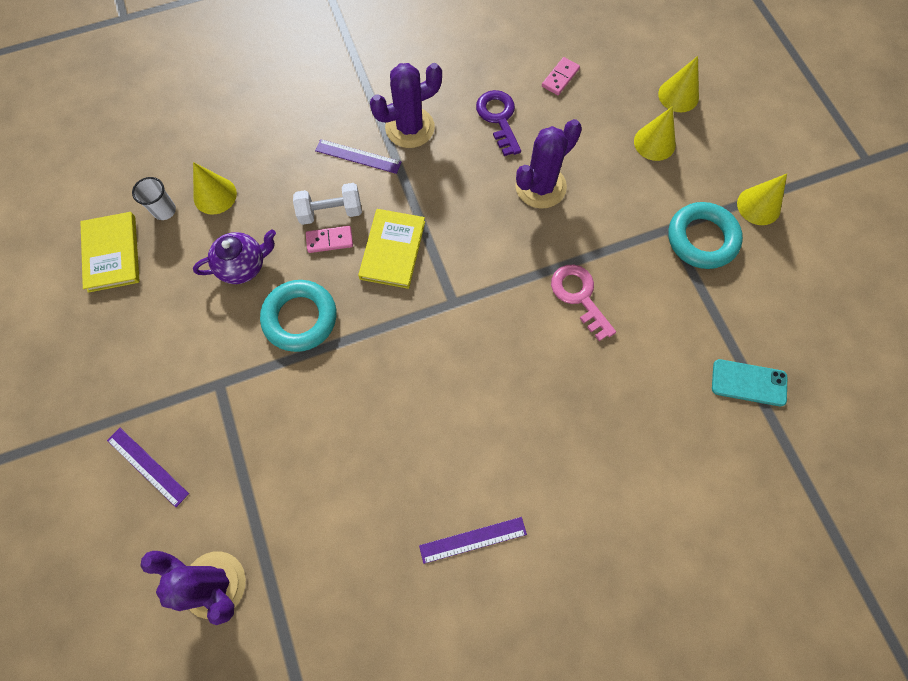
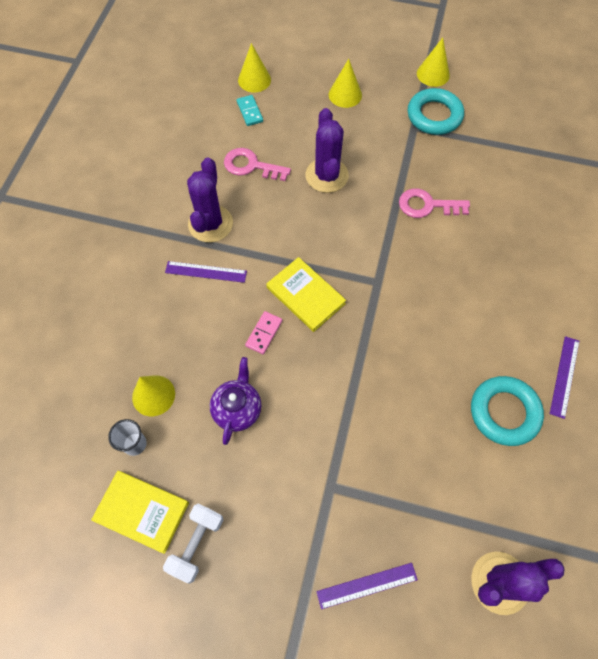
camera: 55 degrees left, 5 degrees down
turquoise ring [260,280,337,352] -> turquoise ring moved to [471,376,544,446]
white dumbbell [293,183,362,225] -> white dumbbell moved to [163,504,223,583]
purple ruler [315,139,401,174] -> purple ruler turned 45 degrees clockwise [165,261,247,283]
purple key [476,90,521,156] -> pink key [224,148,291,181]
pink domino [542,57,580,95] -> turquoise domino [237,95,263,126]
yellow cone [658,56,699,112] -> yellow cone moved to [238,43,271,92]
turquoise phone [712,359,787,406] -> none

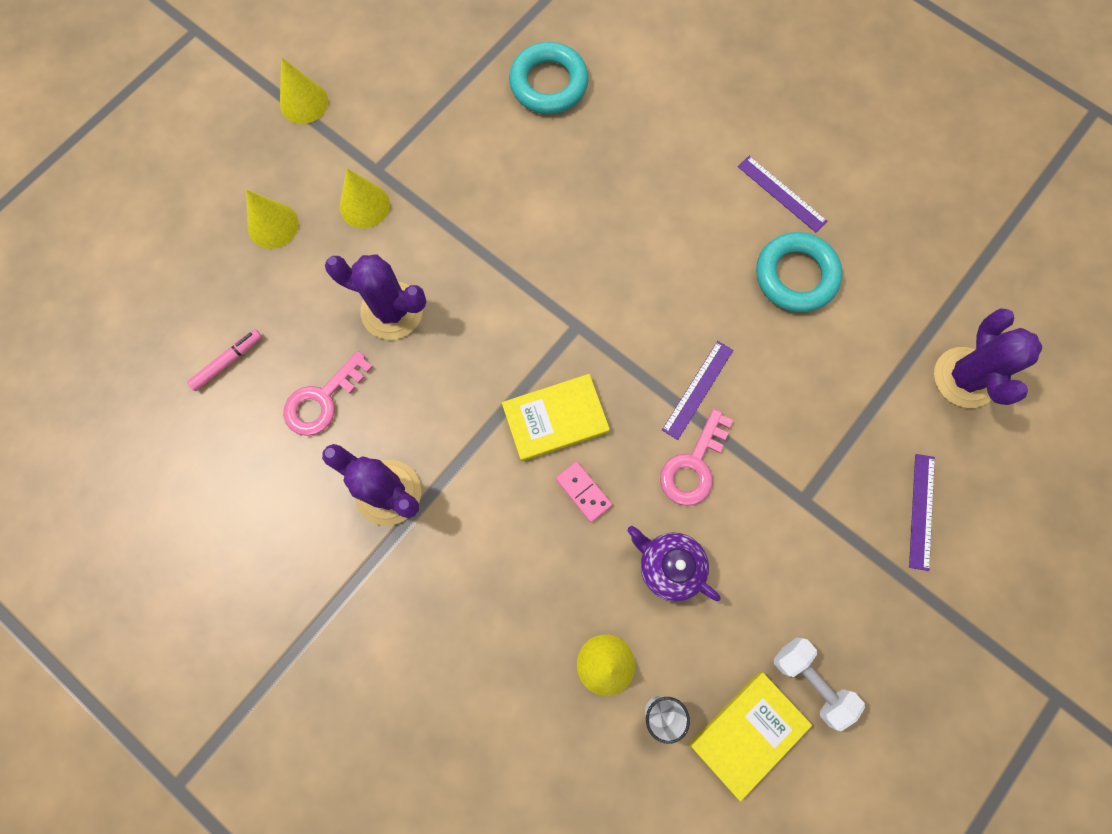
camera: 65 degrees left, 10 degrees up
purple ruler [165,261,247,283] -> purple ruler moved to [662,341,733,440]
turquoise domino [237,95,263,126] -> pink marker [187,329,262,391]
yellow cone [238,43,271,92] -> yellow cone moved to [340,168,390,228]
pink key [399,188,470,218] -> pink key moved to [660,409,733,506]
turquoise ring [408,88,464,135] -> turquoise ring moved to [509,42,589,114]

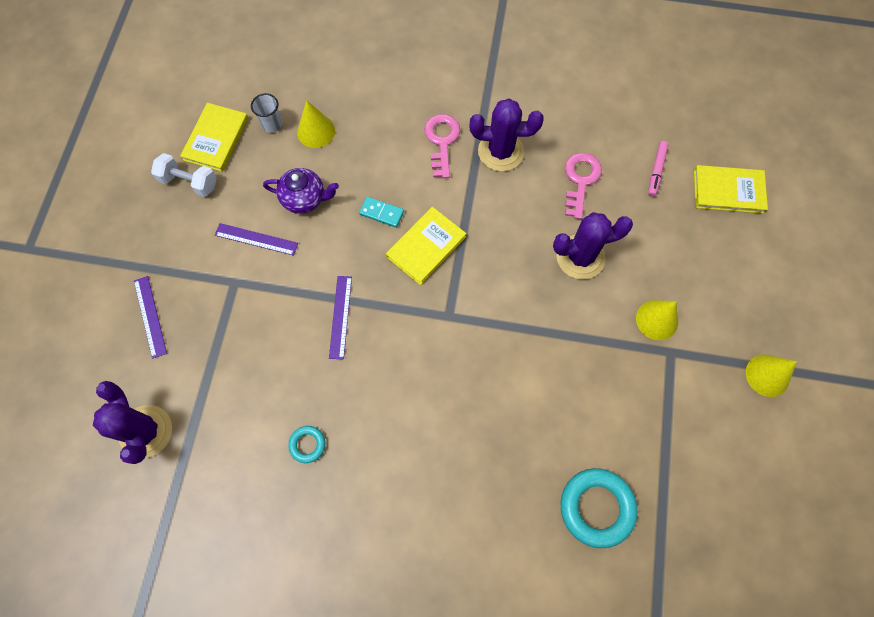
camera: 150 degrees right, 5 degrees down
yellow cone [246,190,299,249] -> none
pink domino [556,462,612,522] -> turquoise domino [359,197,404,228]
pink key [660,409,733,506] -> pink key moved to [424,114,460,178]
purple ruler [738,156,827,232] -> purple ruler moved to [215,223,298,256]
turquoise ring [756,232,842,312] -> turquoise ring [288,426,325,463], size x0.50
none -> yellow book [694,165,768,214]

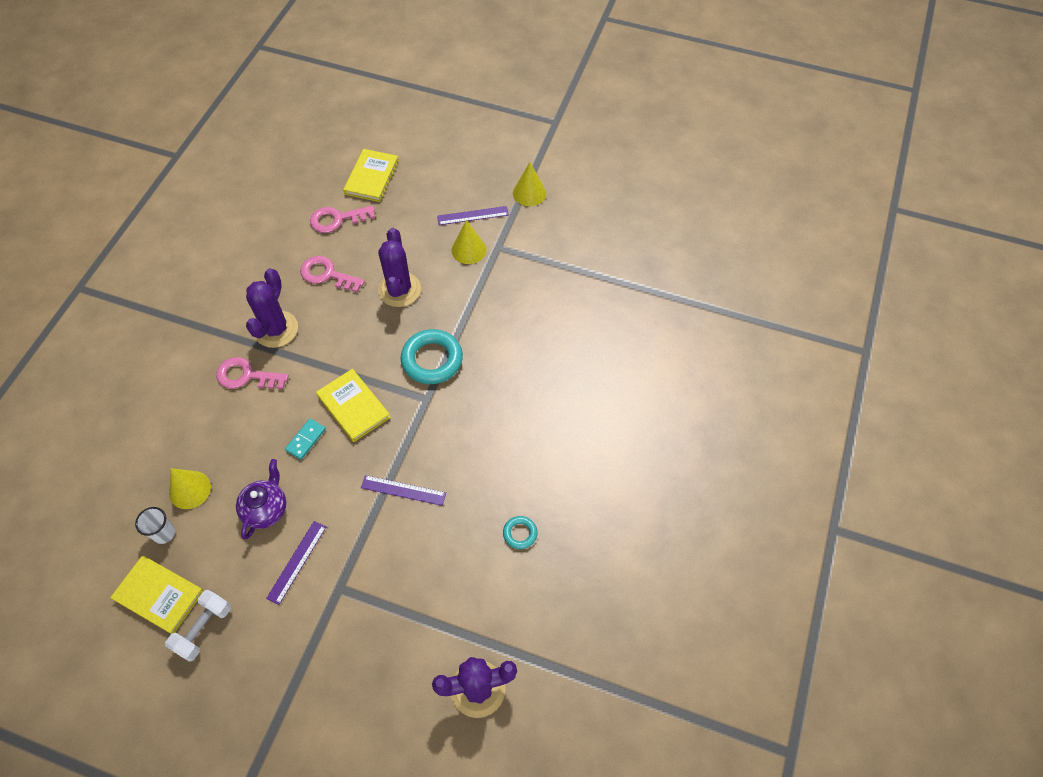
camera: 80 degrees left, 10 degrees down
purple ruler [134,276,167,359] -> purple ruler moved to [437,206,509,225]
turquoise ring [561,468,638,548] -> turquoise ring moved to [401,329,463,384]
pink marker [648,141,669,197] -> pink key [310,206,375,233]

